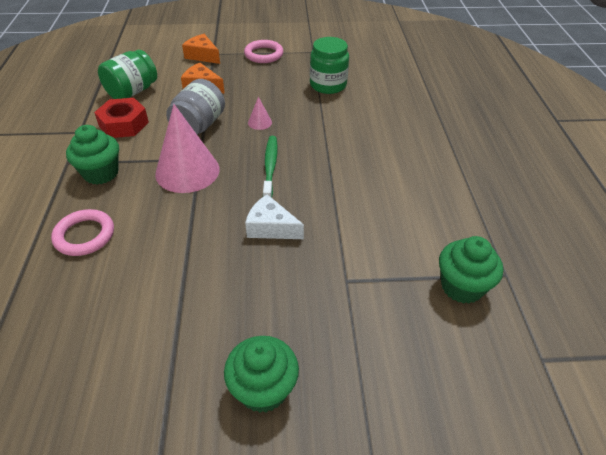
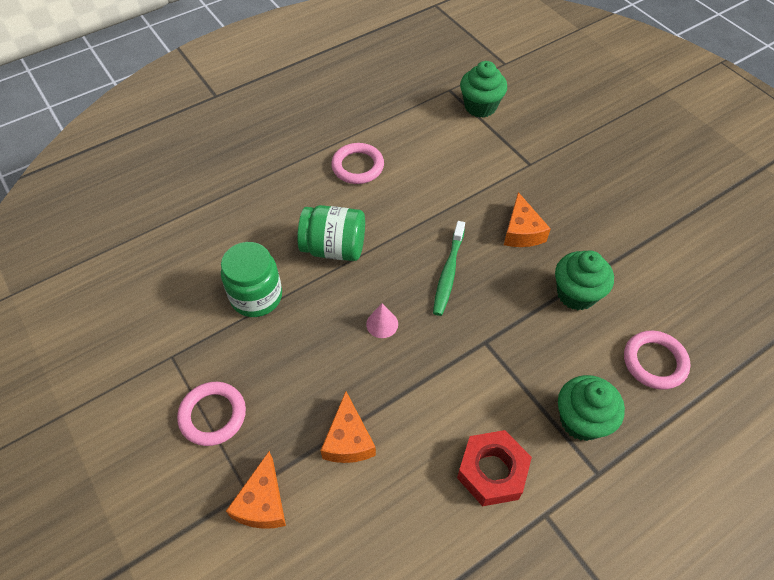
camera: 120 degrees left, 10 degrees up
green jar [98,50,157,99] -> green jar moved to [297,205,365,261]
pink cone [155,104,219,193] -> none
grey jar [166,79,225,135] -> none
green cupcake [224,336,299,413] -> green cupcake moved to [555,251,614,310]
white cheese [245,194,304,239] -> orange cheese [504,192,551,247]
green toothbrush [263,136,278,198] -> green toothbrush turned 45 degrees counterclockwise [433,221,465,316]
none -> pink ring [331,143,384,184]

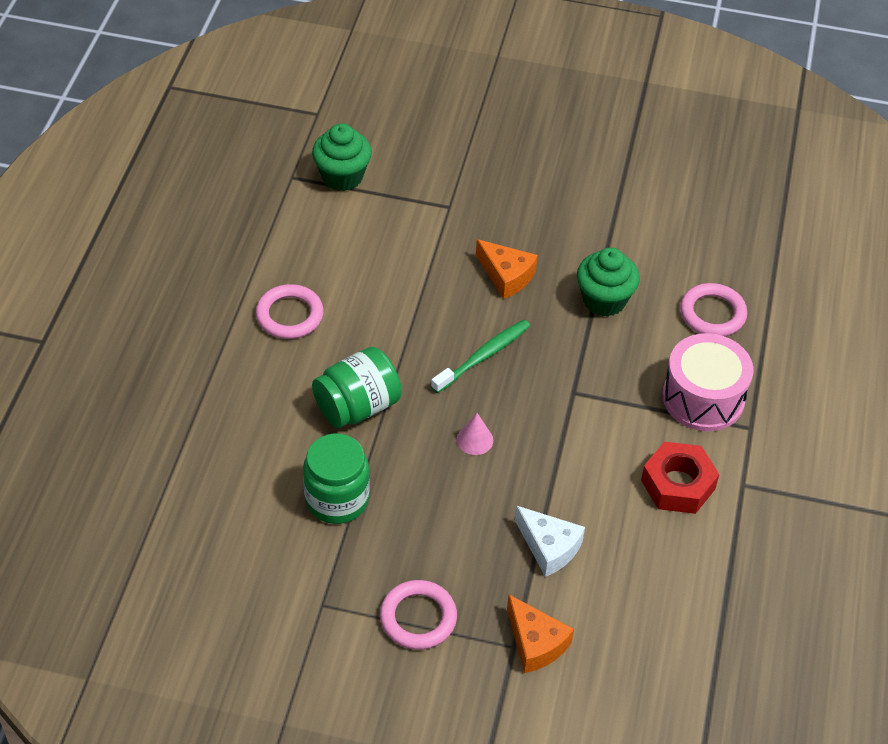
camera: 45 degrees left, 5 degrees down
orange cheese [320,391,376,463] -> white cheese [515,506,585,577]
green toothbrush [433,221,465,316] -> green toothbrush turned 105 degrees counterclockwise [431,320,530,393]
green cupcake [558,375,625,441] -> pink drum [662,333,753,431]

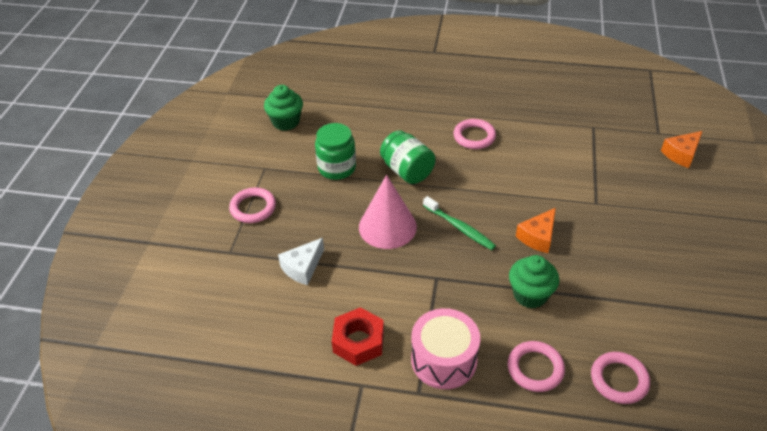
camera: 90 degrees right, 5 degrees down
green cupcake [312,123,372,191] -> green cupcake moved to [264,85,303,131]
pink cone [457,413,493,455] -> pink cone [359,175,417,249], size x2.35
orange cheese [507,595,574,673] -> orange cheese moved to [661,131,703,168]
none -> pink ring [591,352,650,404]

